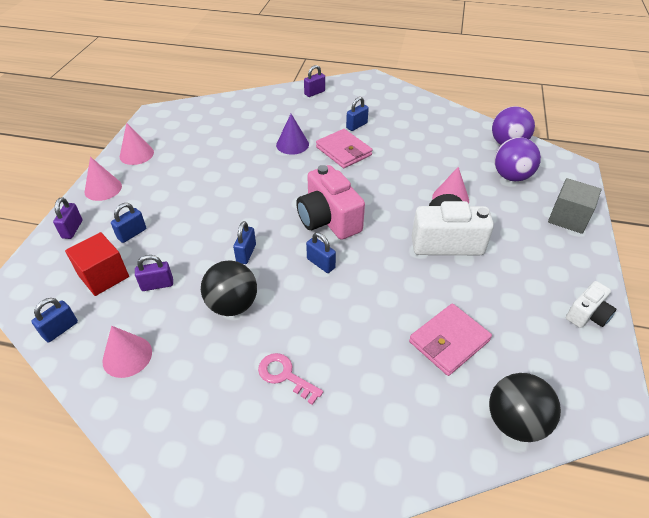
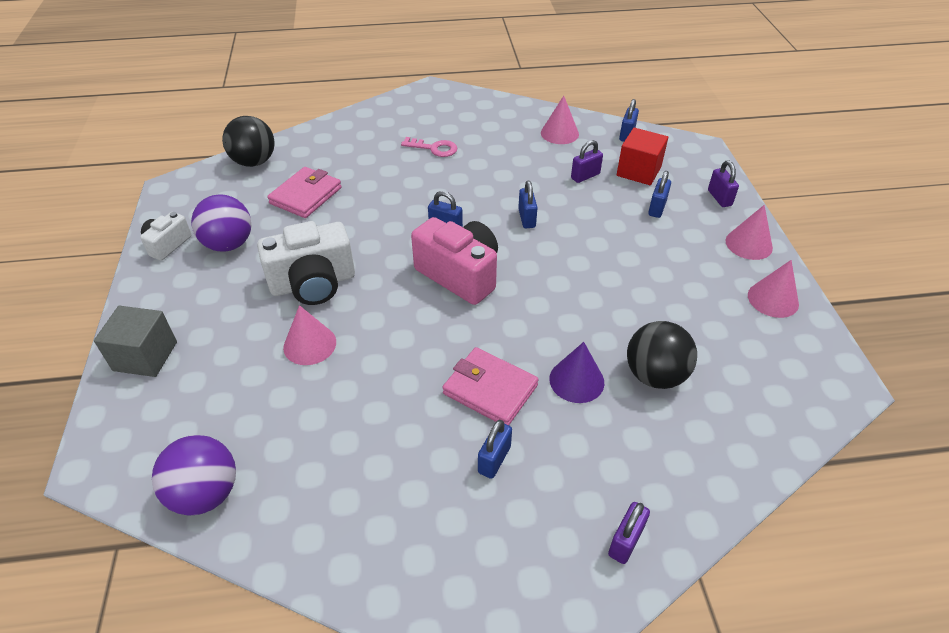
camera: 160 degrees right, 0 degrees up
black ball [201,260,257,316] -> black ball moved to [627,321,697,389]
purple ball [494,137,541,181] -> purple ball moved to [191,195,252,252]

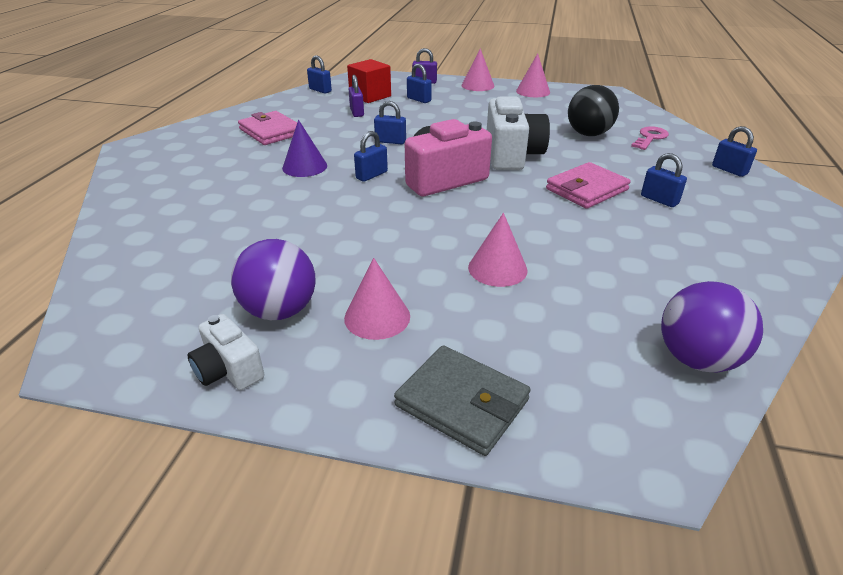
camera: 70 degrees left, 10 degrees down
grey cube [94,306,177,377] -> grey wallet [394,345,531,456]
black ball [222,116,275,167] -> none
white camera [257,221,355,305] -> white camera moved to [487,97,550,170]
pink wallet [267,167,342,218] -> pink wallet moved to [238,111,297,145]
pink key [401,137,457,157] -> pink key moved to [631,126,669,150]
pink cone [541,96,579,144] -> pink cone moved to [344,258,410,340]
purple cone [549,342,604,403] -> purple cone moved to [282,120,327,177]
purple padlock [608,502,650,564] -> blue padlock [712,126,757,177]

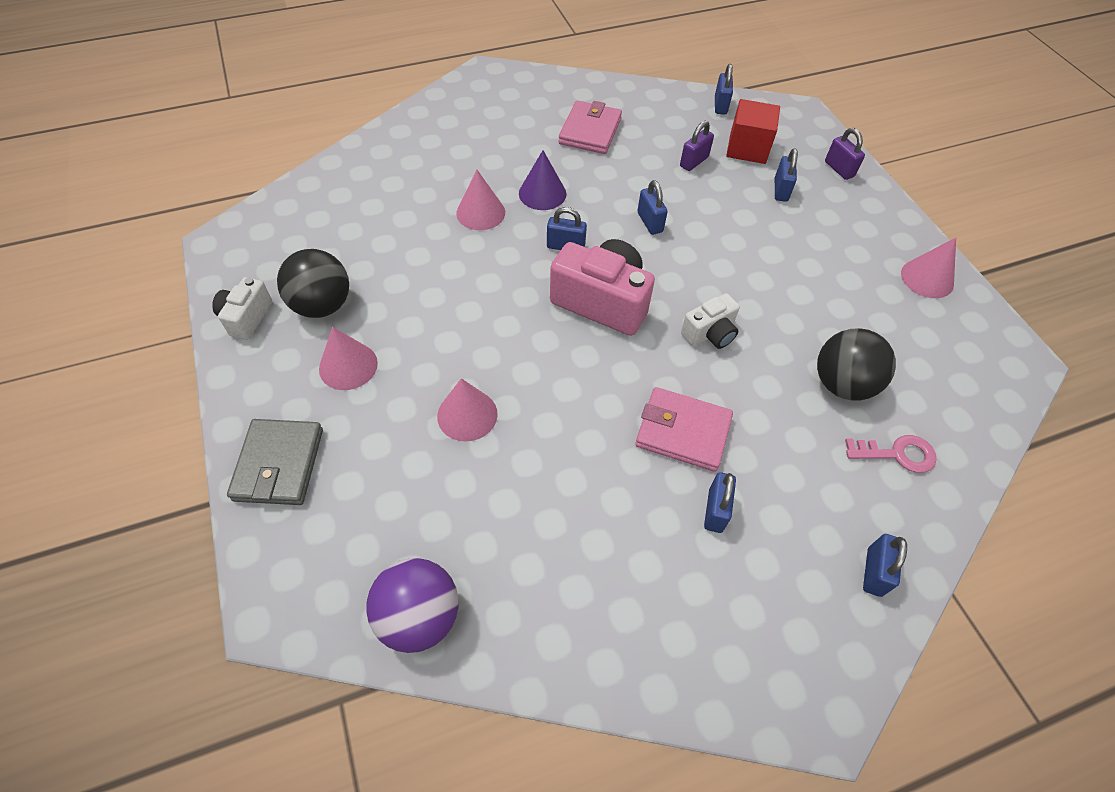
camera: 55 degrees right, 20 degrees up
purple ball [231,239,316,320] -> black ball [277,249,349,318]
pink cone [462,48,494,91] -> pink cone moved to [456,170,505,230]
white camera [487,97,550,170] -> white camera [681,293,740,349], size x0.55

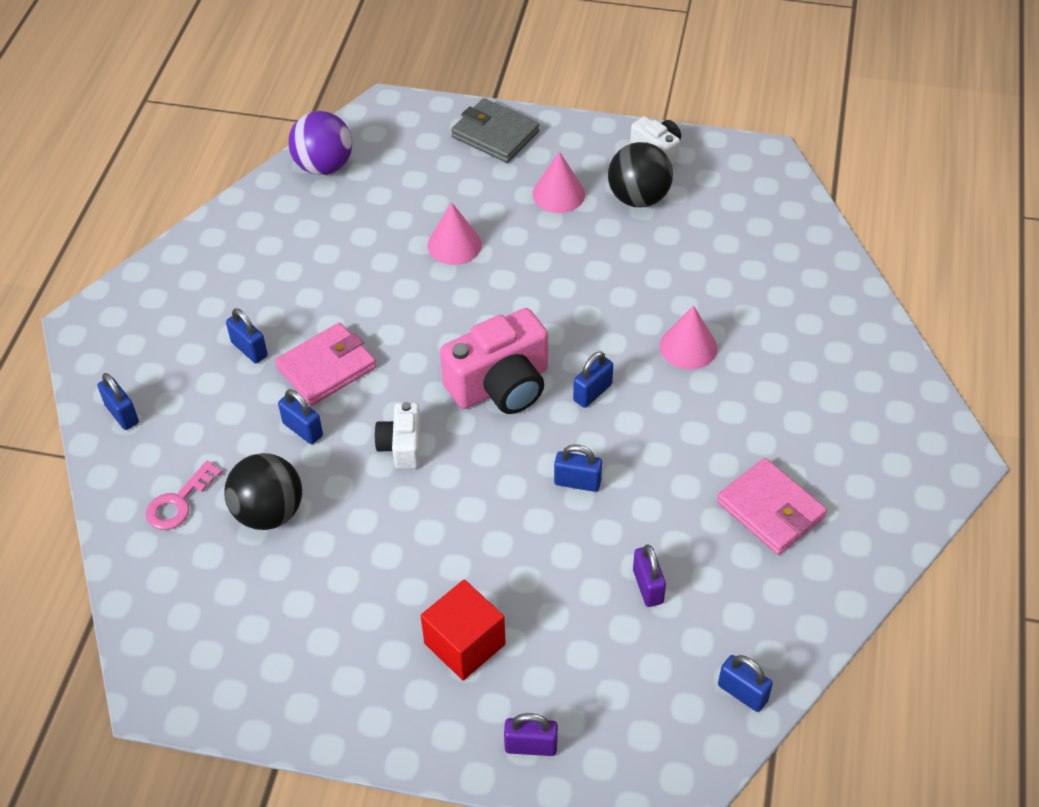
camera: 125 degrees right, 5 degrees down
purple cone [519,150,566,210] -> none
red cube [726,99,780,164] -> red cube moved to [421,579,506,680]
blue padlock [775,148,798,202] -> blue padlock moved to [278,389,323,444]
pink cone [901,238,956,298] -> none

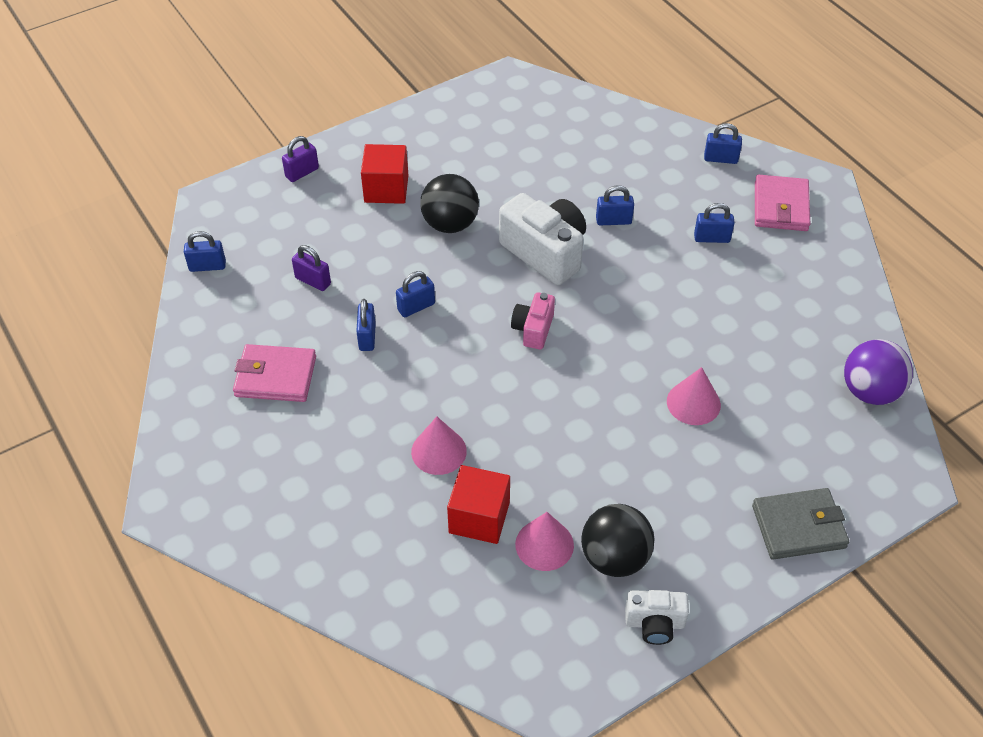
camera: 135 degrees right, 0 degrees up
pink key [146,460,222,530] -> none
black ball [224,453,302,530] -> black ball moved to [420,174,479,233]
pink wallet [275,323,376,406] -> pink wallet moved to [755,175,810,231]
white camera [374,402,421,469] -> white camera [499,193,586,285], size x1.81
pink camera [440,308,548,414] -> pink camera [511,292,555,350], size x0.55
pink cone [532,151,585,213] -> pink cone moved to [515,512,574,571]
blue padlock [573,351,613,408] -> blue padlock moved to [356,299,376,351]
none -> red cube [447,465,510,544]

